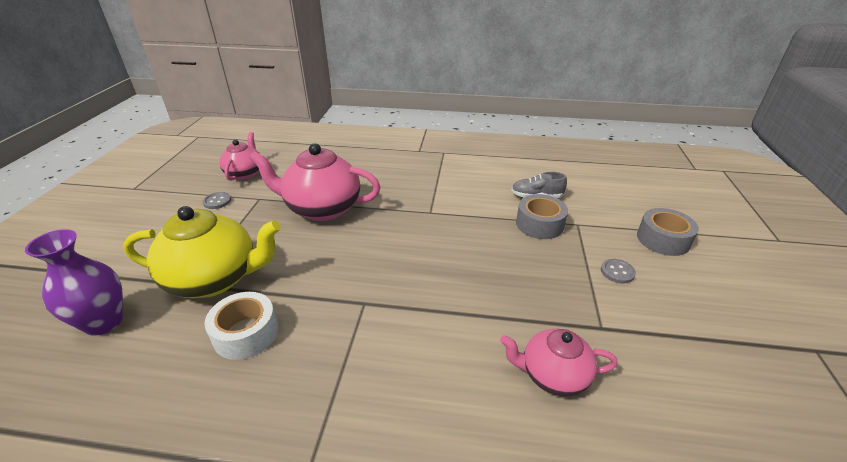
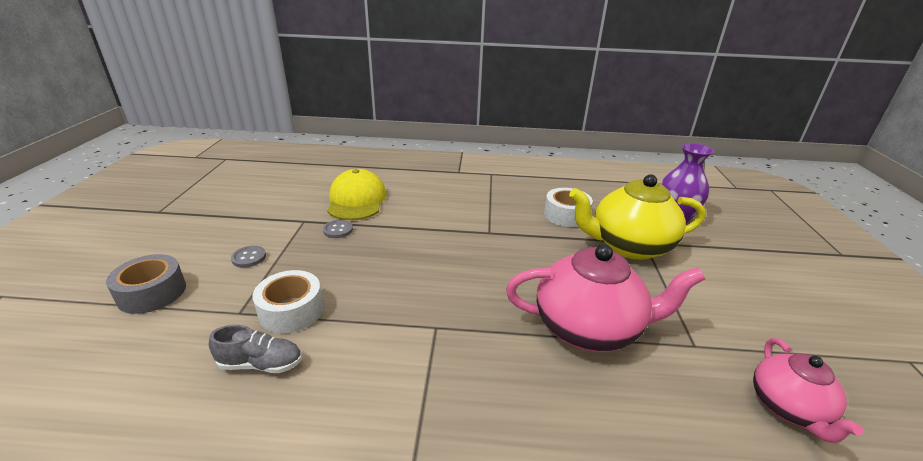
camera: 175 degrees right, 5 degrees down
grey button [202,192,231,209] -> grey button moved to [323,220,353,238]
pink teapot [500,329,618,396] -> yellow cap [327,169,387,220]
grey tape [516,194,568,239] -> white tape [252,270,324,333]

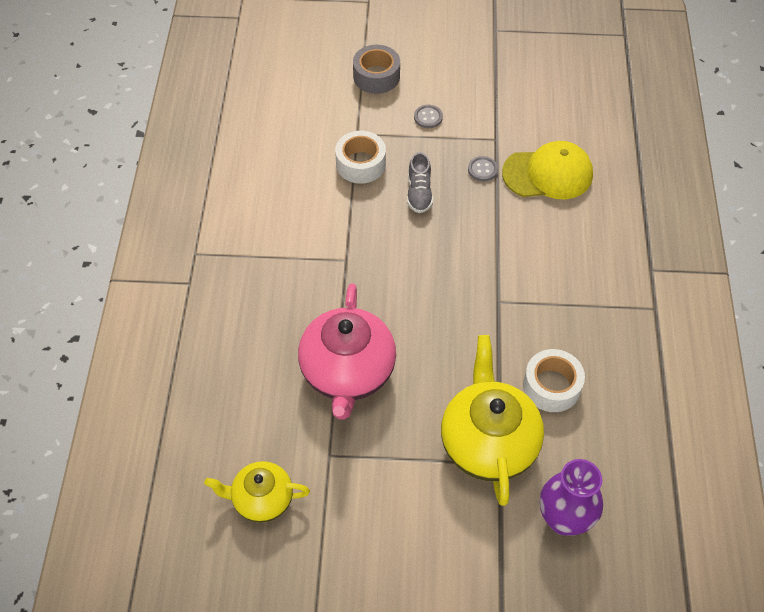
camera: 90 degrees right, 25 degrees up
grey shoe [209,325,302,373] -> grey shoe moved to [407,152,433,213]
pink teapot [753,338,863,443] -> yellow teapot [204,461,310,523]

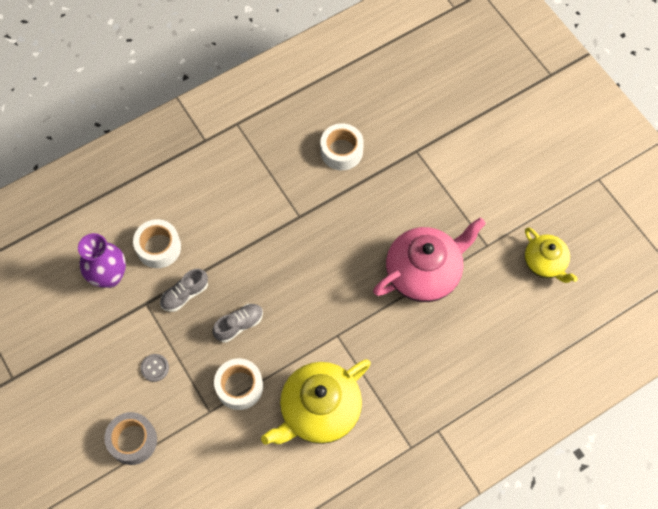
camera: 125 degrees left, 10 degrees up
yellow teapot [441,335,544,506] -> yellow teapot moved to [261,359,371,445]
grey button [468,156,498,181] -> grey shoe [160,269,208,312]
yellow cap [502,141,593,199] -> white tape [133,219,181,268]
purple vase [540,459,603,536] -> purple vase moved to [78,233,126,288]

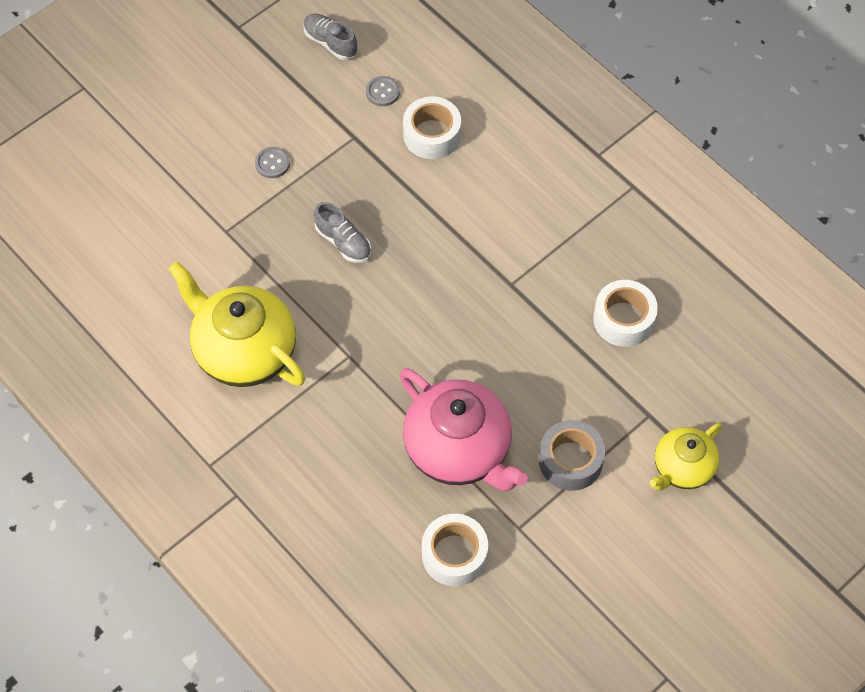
camera: 80 degrees right, 5 degrees down
purple vase [78,233,126,288] -> grey button [366,76,400,106]
grey tape [104,412,157,465] -> grey tape moved to [539,420,605,491]
grey shoe [160,269,208,312] -> grey shoe moved to [303,14,357,60]
white tape [214,358,263,410] -> white tape moved to [422,514,488,586]
yellow teapot [524,227,578,283] -> yellow teapot moved to [650,423,722,491]

